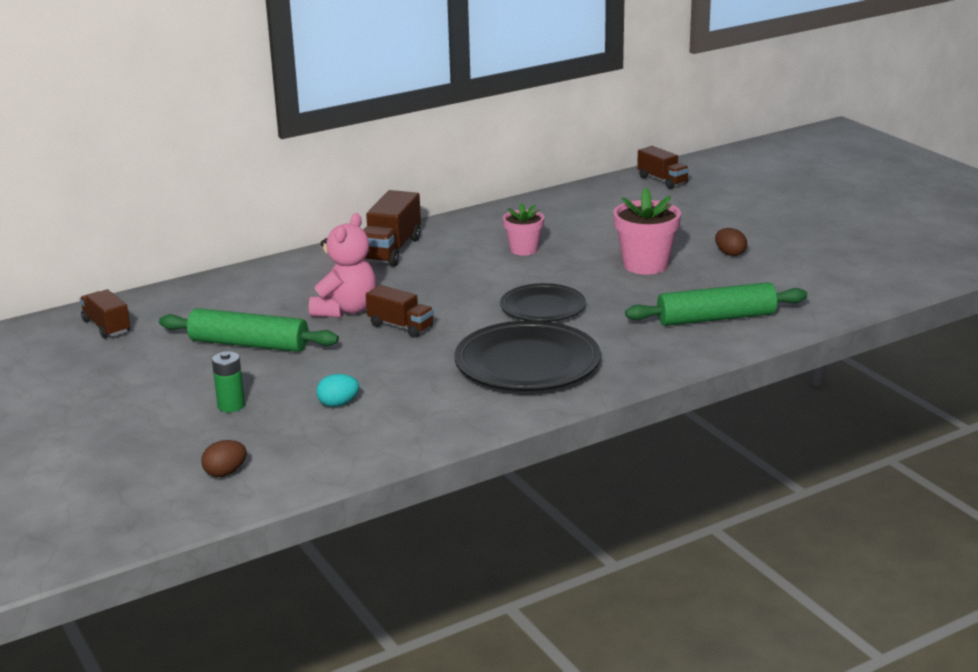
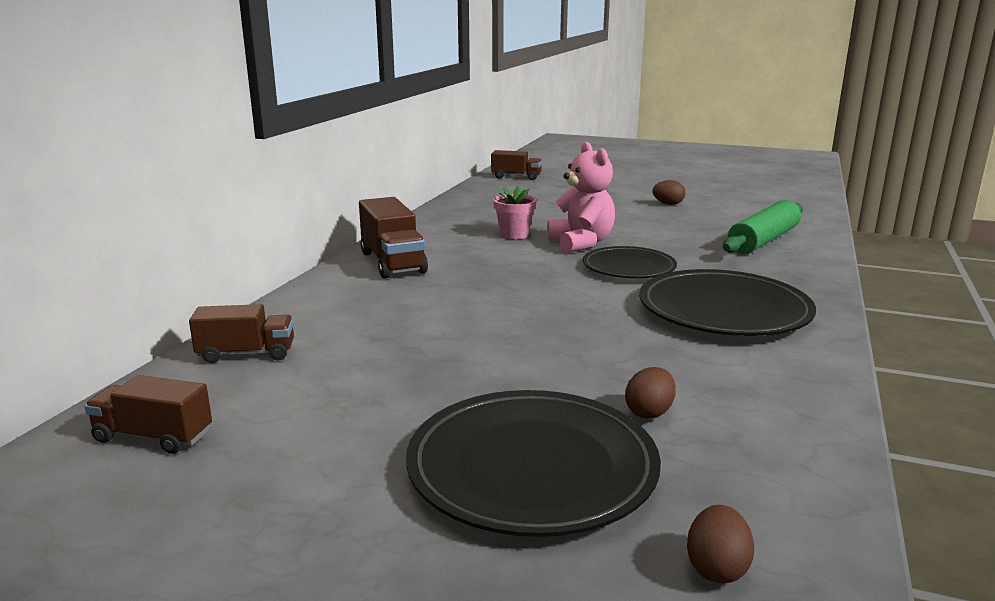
camera: 40 degrees left, 5 degrees down
green rolling pin [159,308,339,352] -> none
green battery [212,351,245,412] -> black plate [406,390,661,537]
pink teddy bear [309,213,376,318] -> pink teddy bear moved to [547,142,615,253]
turquoise egg [316,374,359,407] -> brown egg [625,367,676,419]
brown truck [366,285,434,338] -> brown truck moved to [189,304,294,363]
pink flower pot [613,187,681,275] -> none

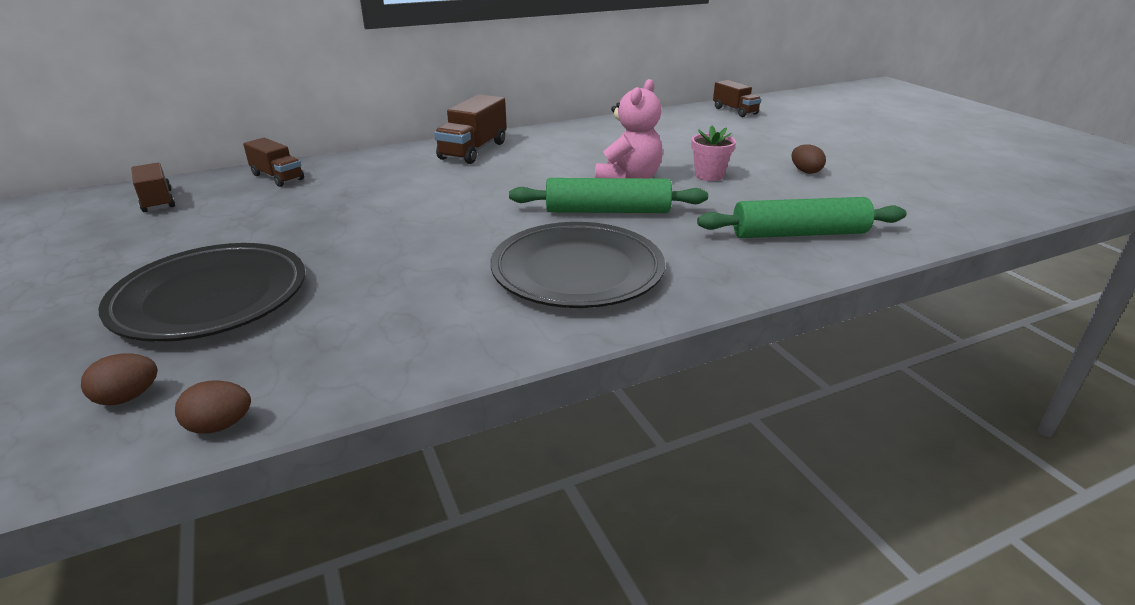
camera: 45 degrees right, 10 degrees up
pink flower pot [493,185,537,239] -> pink flower pot moved to [691,126,736,181]
black plate [583,246,677,278] -> green rolling pin [509,178,708,213]
brown egg [625,367,676,419] -> brown egg moved to [175,380,251,434]

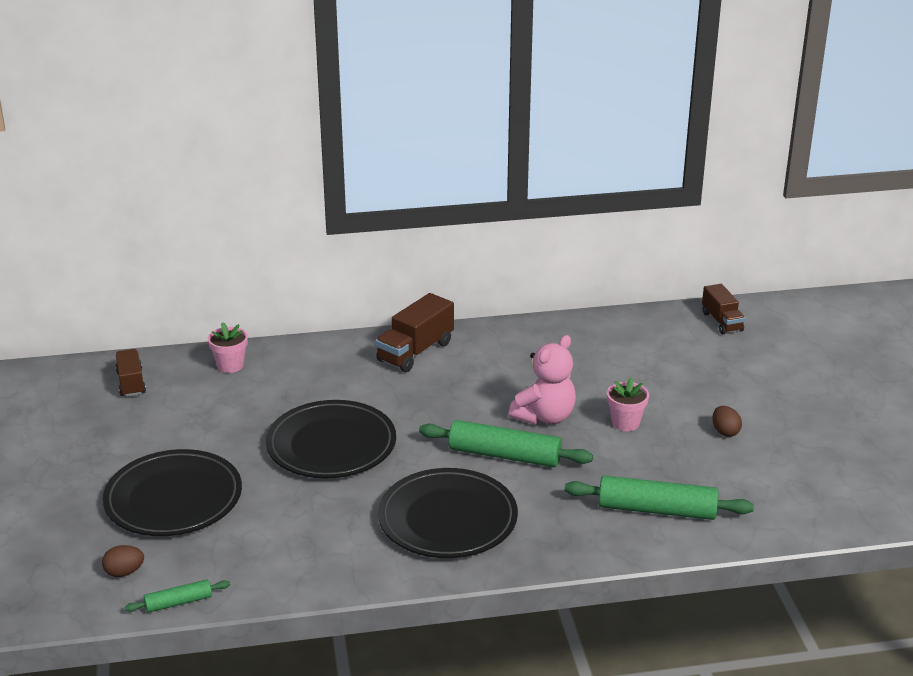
camera: 15 degrees right, 0 degrees up
brown egg [175,380,251,434] -> green rolling pin [125,579,230,613]
brown truck [243,138,304,187] -> pink flower pot [208,322,248,373]
none -> black plate [266,400,396,478]

